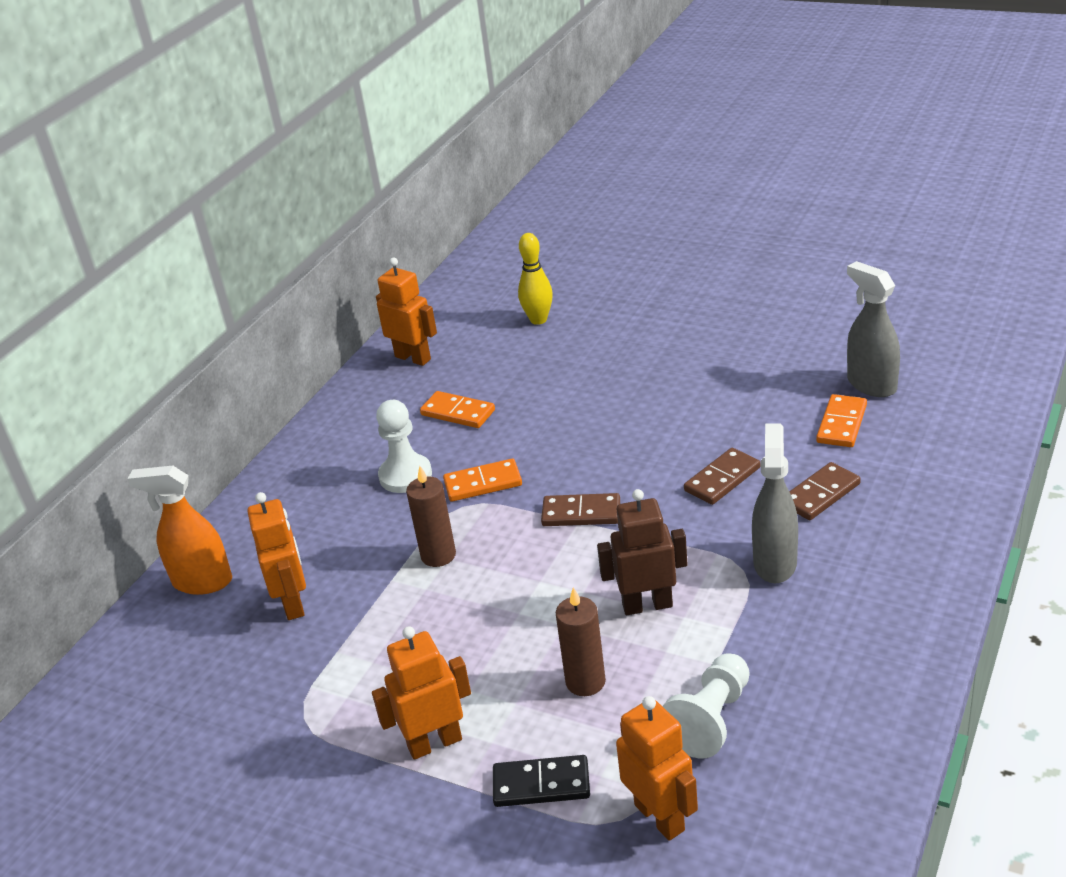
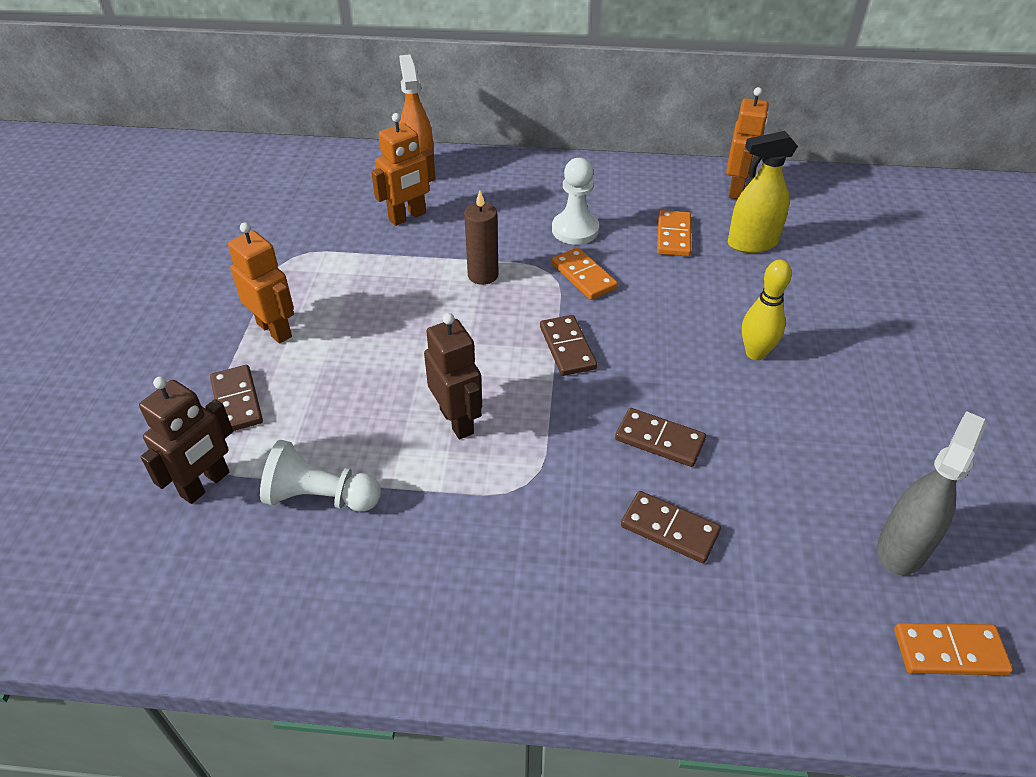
camera: 65 degrees right, 10 degrees up
black domino [493,755,590,807] -> brown domino [210,365,263,431]
yellow bowling pin [518,233,553,325] -> yellow bowling pin moved to [742,260,792,360]
brown candle [556,587,606,696] -> none
orange robot [616,696,698,841] -> brown robot [139,376,233,504]
grey spray bottle [752,423,798,583] -> none
orange domino [816,394,867,447] -> orange domino moved to [894,623,1013,675]
none -> yellow spray bottle [728,131,798,253]

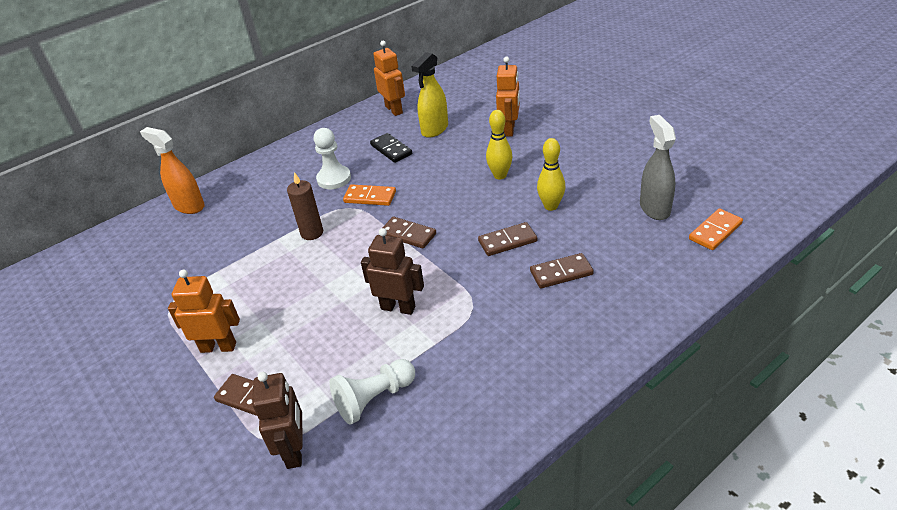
camera: 40 degrees left, 5 degrees down
orange robot [371,113,436,226] -> orange robot moved to [496,57,520,136]
orange domino [657,210,691,257] -> black domino [370,133,412,163]
none -> yellow bowling pin [537,138,565,211]

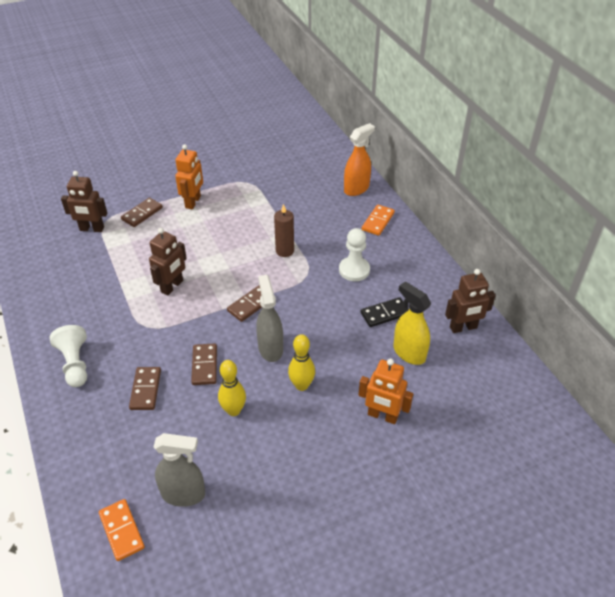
camera: 100 degrees right, 5 degrees up
white pawn [329,359,415,425] -> white pawn moved to [50,325,87,387]
orange domino [343,184,396,206] -> orange domino moved to [362,205,395,236]
orange robot [373,41,405,116] -> brown robot [445,269,496,333]
none -> grey spray bottle [256,275,283,362]

